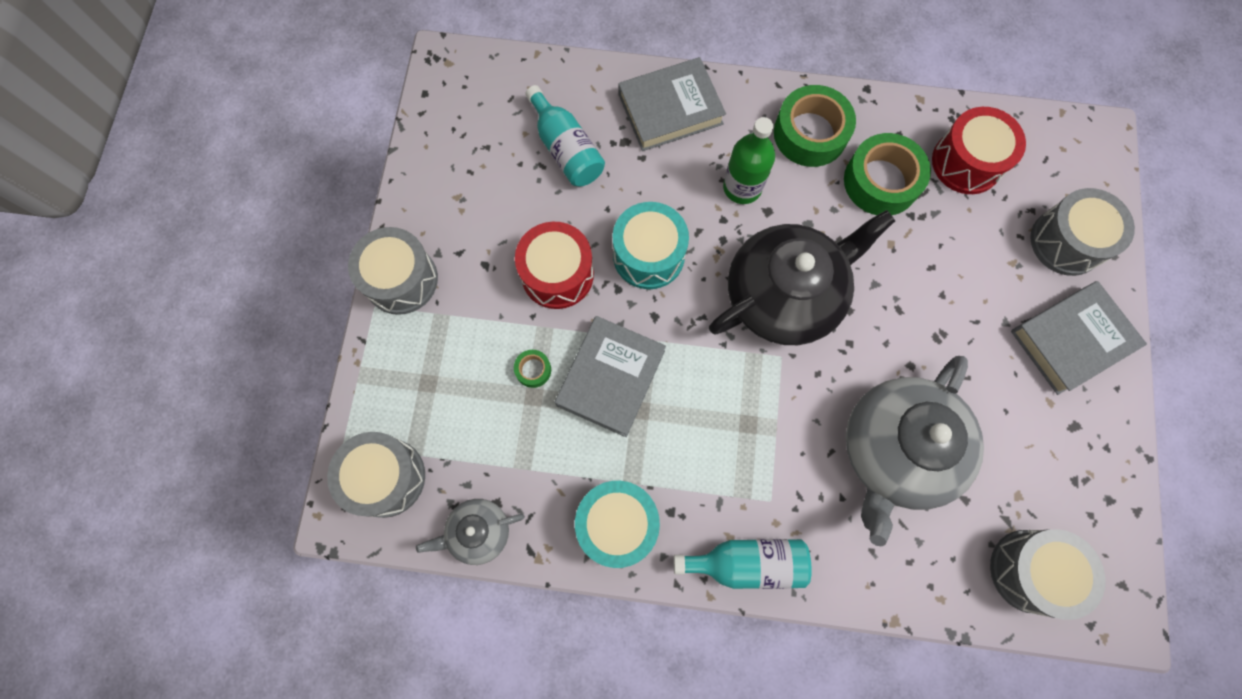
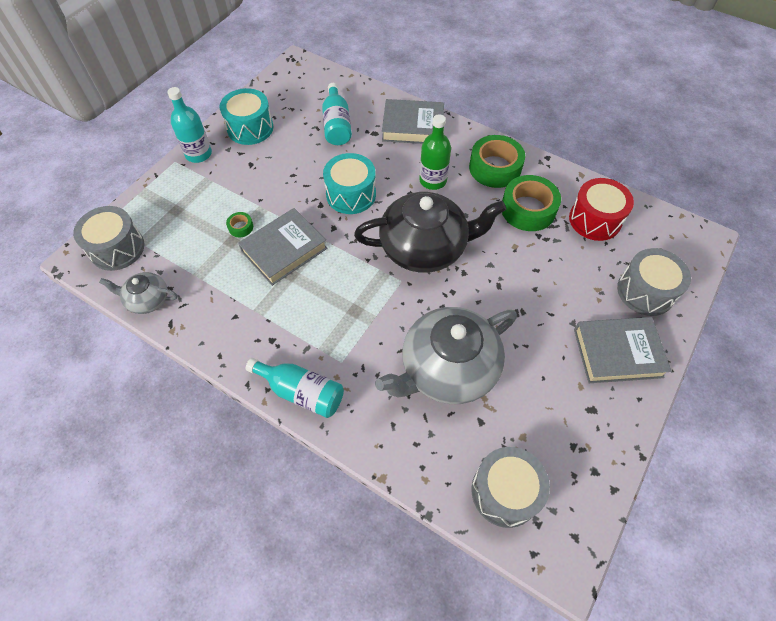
camera: 25 degrees right, 15 degrees down
grey drum [348,227,438,315] -> turquoise bottle [167,87,212,163]
red drum [515,222,594,309] -> none
turquoise drum [575,481,660,568] -> turquoise drum moved to [220,88,273,145]

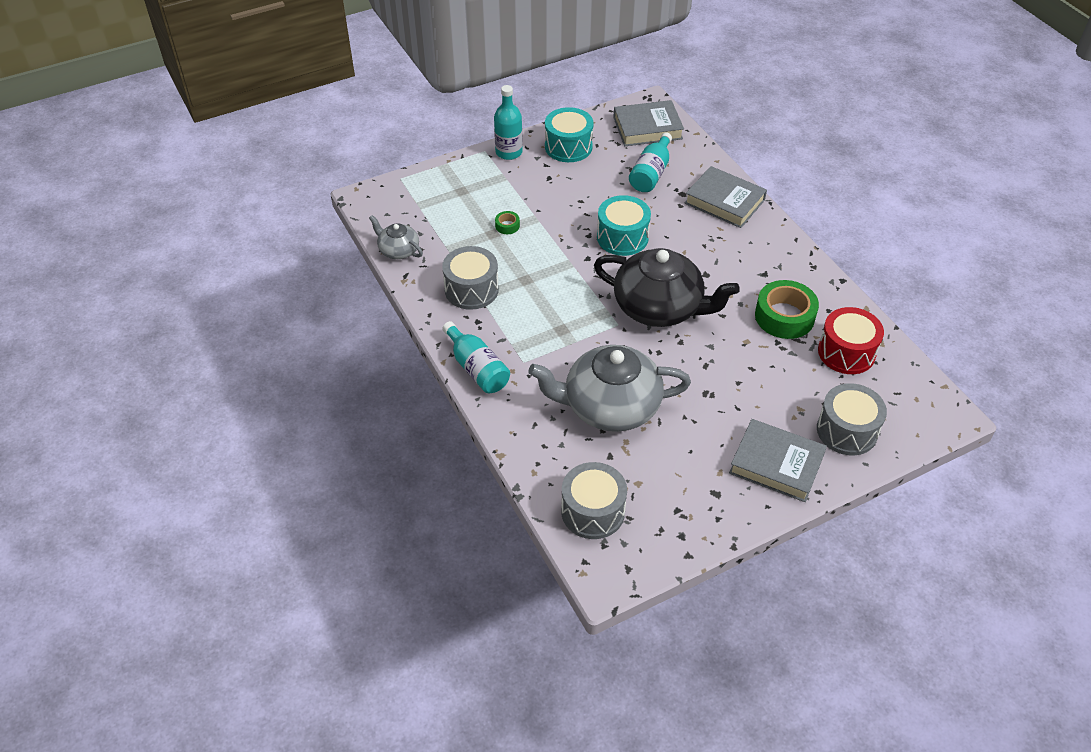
camera: 30 degrees right, 10 degrees down
grey drum [73,206,145,271] -> grey drum moved to [442,246,499,310]
grey book [238,208,328,286] -> grey book moved to [613,100,684,146]
green bottle [419,114,451,190] -> none
green tape [469,135,525,188] -> none

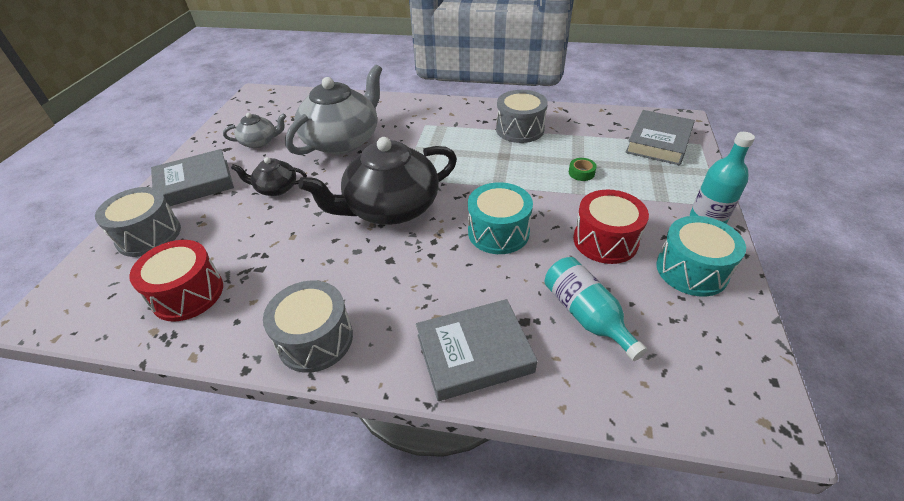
camera: 130 degrees right, 5 degrees down
grey teapot [369,215,423,259] -> grey teapot moved to [223,113,286,148]
turquoise bottle [442,321,510,393] -> none
grey drum [561,462,627,539] -> grey drum moved to [263,281,353,373]
grey book [613,100,684,146] -> grey book moved to [625,110,695,165]
green tape [755,280,819,339] -> none
none -> black teapot [231,157,307,196]
none -> red drum [573,190,649,264]

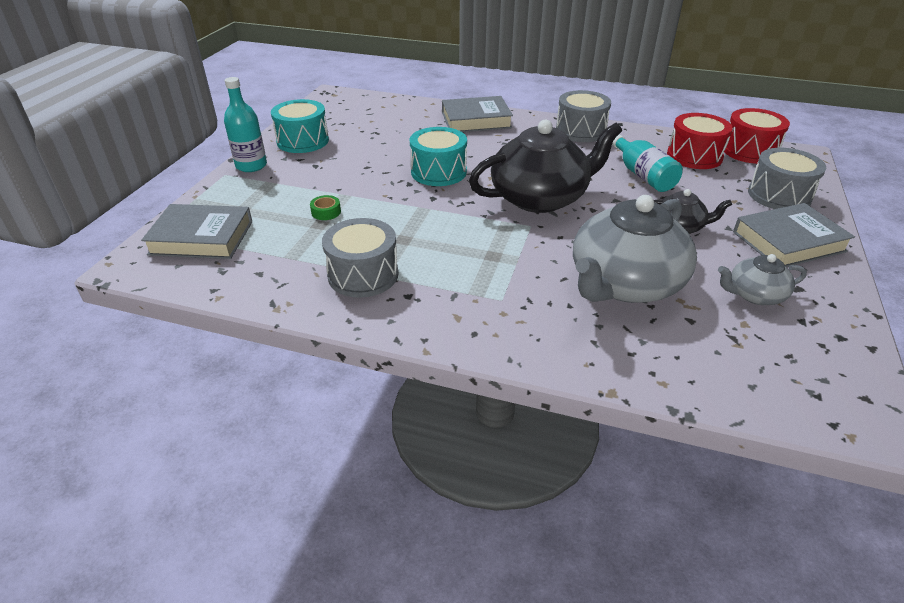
camera: 175 degrees left, 5 degrees down
turquoise bottle [544,257,647,361] -> turquoise bottle moved to [612,135,683,192]
red drum [573,190,649,264] -> red drum moved to [724,108,790,164]
grey book [625,110,695,165] -> grey book turned 60 degrees clockwise [141,204,252,259]

